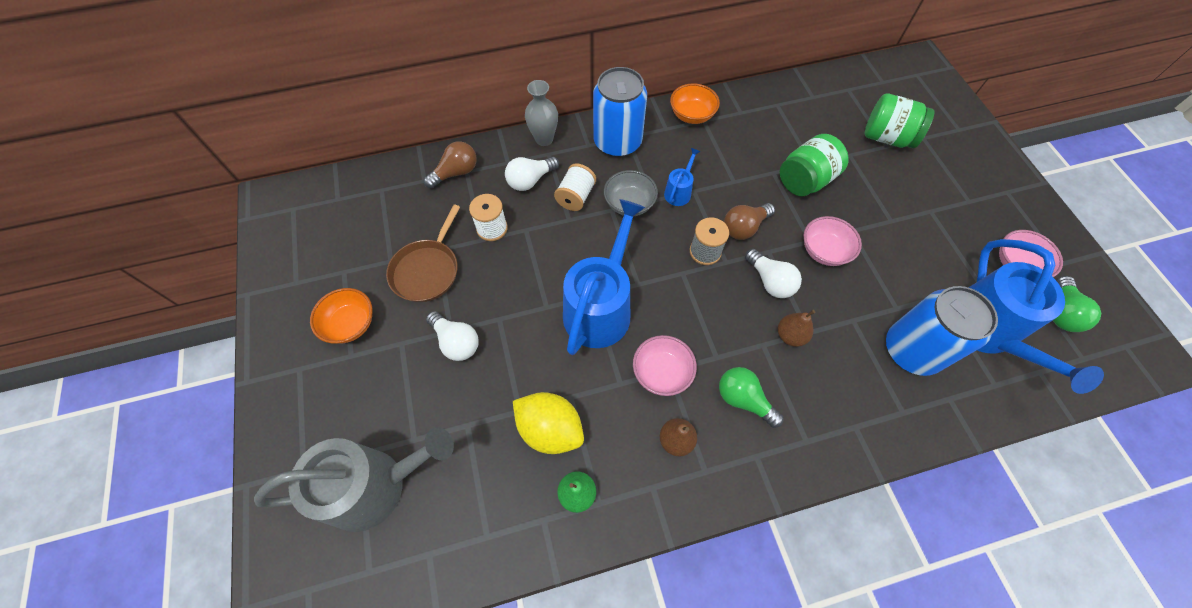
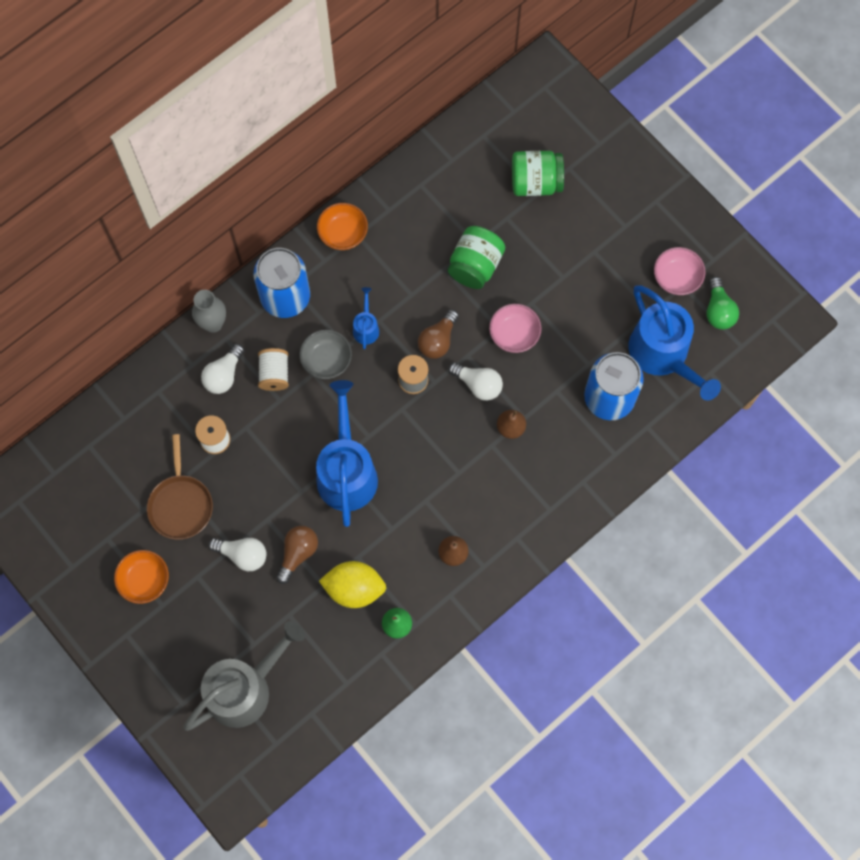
camera: 25 degrees left, 10 degrees up
brown light bulb [424,141,477,188] -> brown light bulb moved to [276,526,318,584]
pink bowl [633,335,697,396] -> none
green light bulb [719,367,784,428] -> none

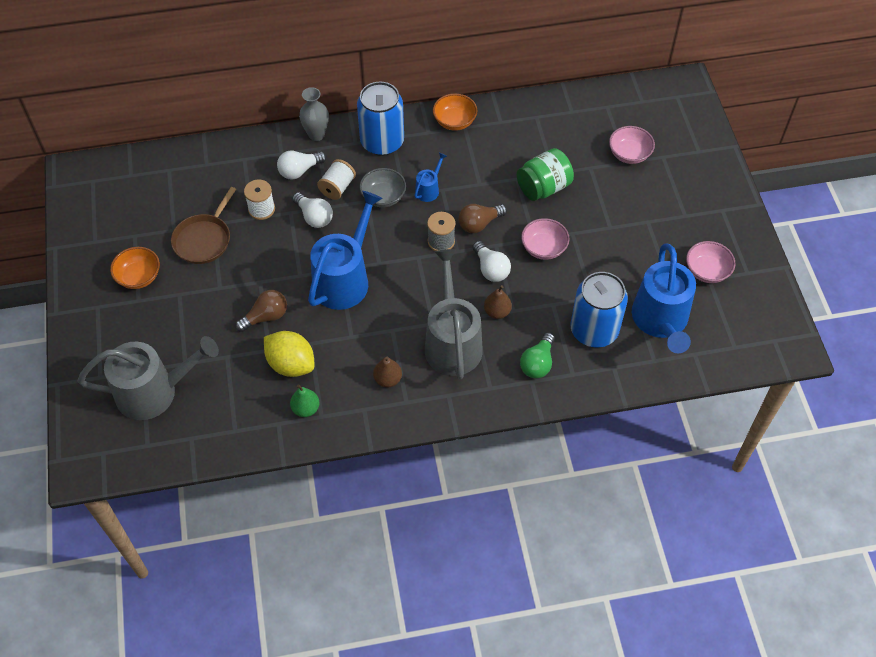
camera: 30 degrees right, 15 degrees down
white light bulb [208,538,267,571] -> white light bulb moved to [292,192,333,228]
green jar [512,151,564,196] -> pink bowl [609,126,655,164]
green light bulb [706,277,739,330] -> green light bulb moved to [520,332,555,379]
none -> grey watering can [425,249,483,379]

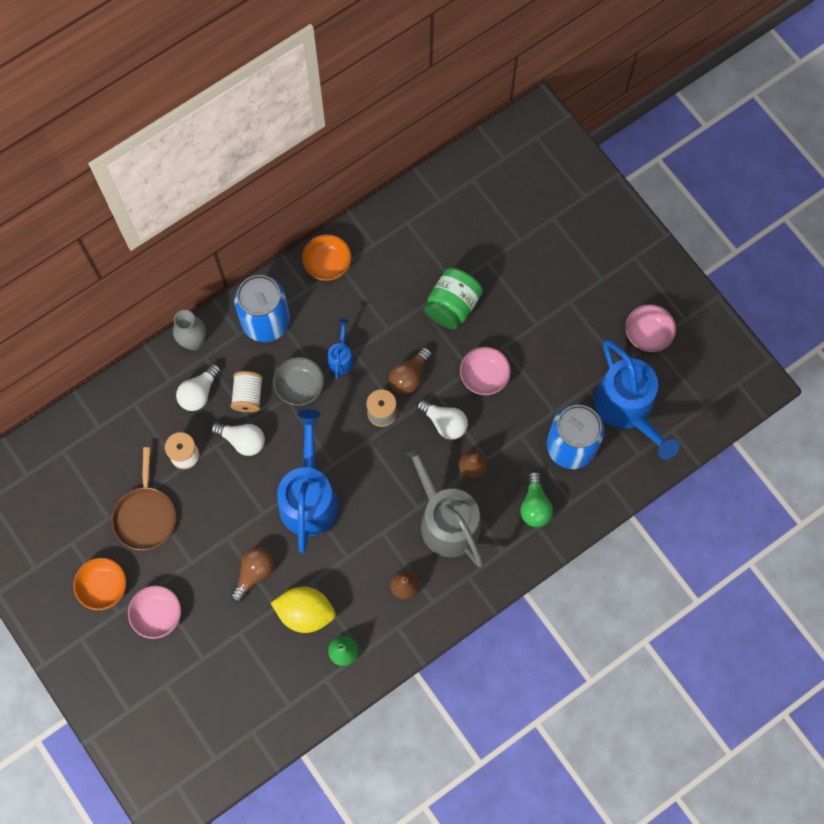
camera: 25 degrees left, 15 degrees up
grey watering can [78,336,219,420] -> none
pink bowl [609,126,655,164] -> pink bowl moved to [128,586,181,639]

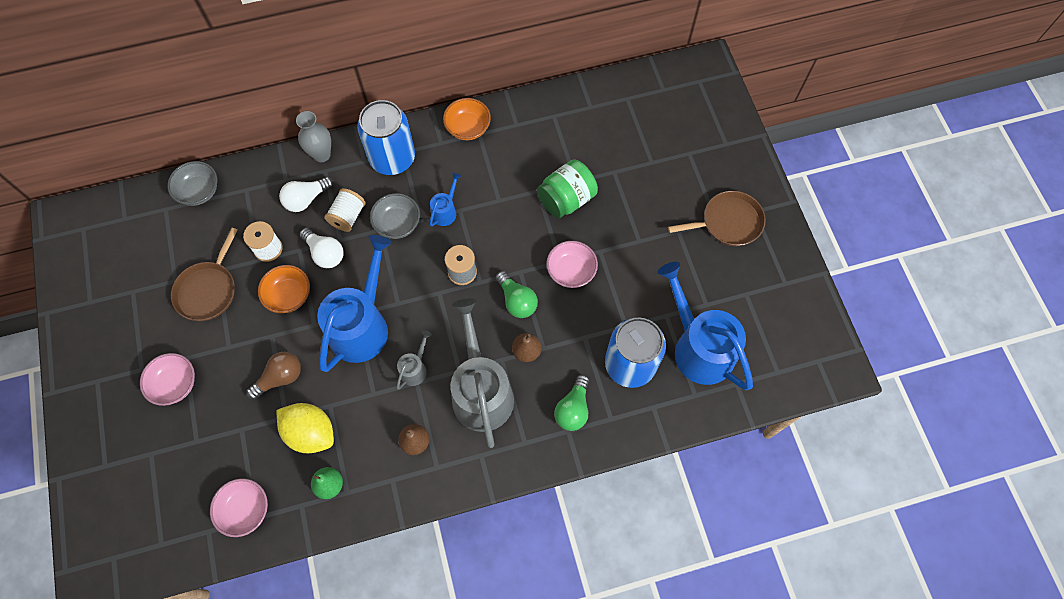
camera: 20 degrees right, 5 degrees down
orange bowl [73,558,127,610] -> orange bowl moved to [258,265,310,313]
brown light bulb [389,347,432,394] -> none
white light bulb [417,399,468,440] -> green light bulb [496,271,538,318]
blue watering can [594,340,679,460] -> blue watering can turned 150 degrees clockwise [657,262,753,390]
pink bowl [625,304,676,352] -> pink bowl moved to [210,479,268,537]
none -> grey bowl [167,161,217,206]
none -> grey watering can [396,330,432,390]
none -> brown pan [668,191,766,246]

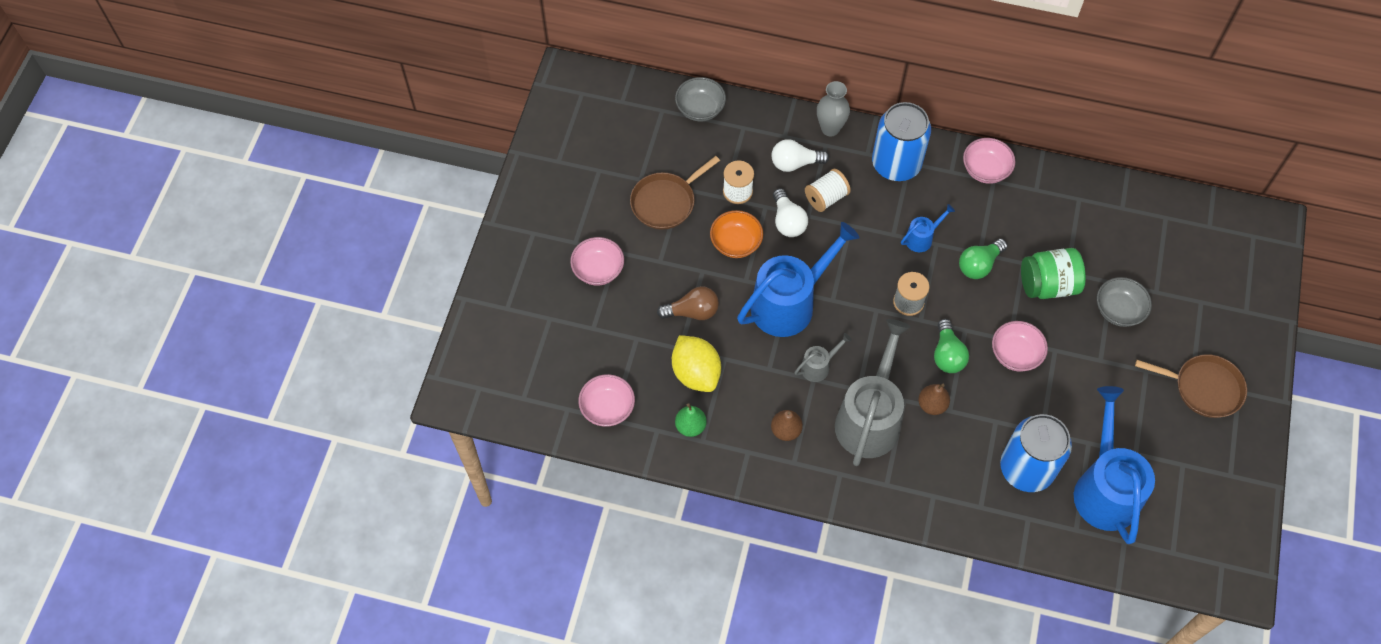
camera: 30 degrees right, 5 degrees down
grey bowl [370,193,420,239] -> grey bowl moved to [1097,277,1152,327]
orange bowl [443,98,491,140] -> pink bowl [963,138,1015,184]
green light bulb [554,375,589,431] -> green light bulb moved to [959,239,1007,279]

